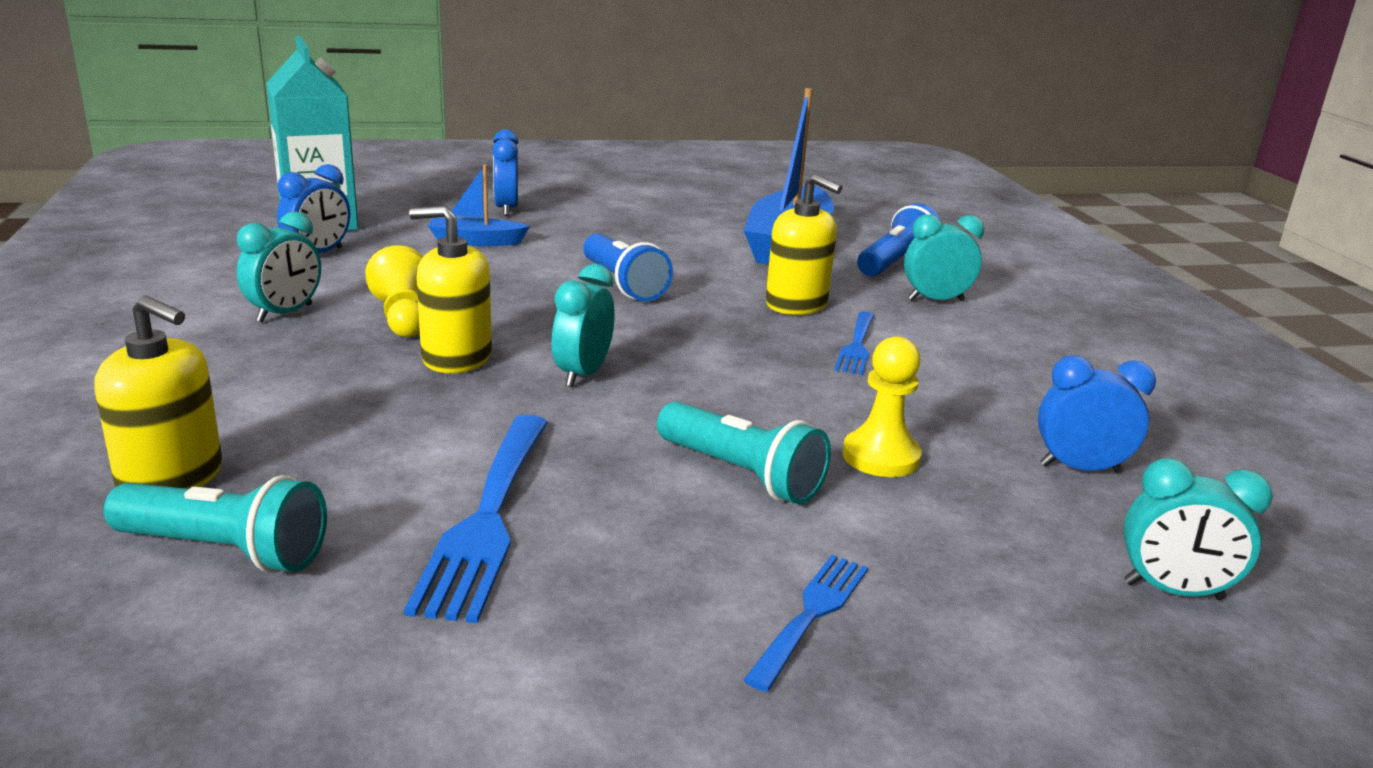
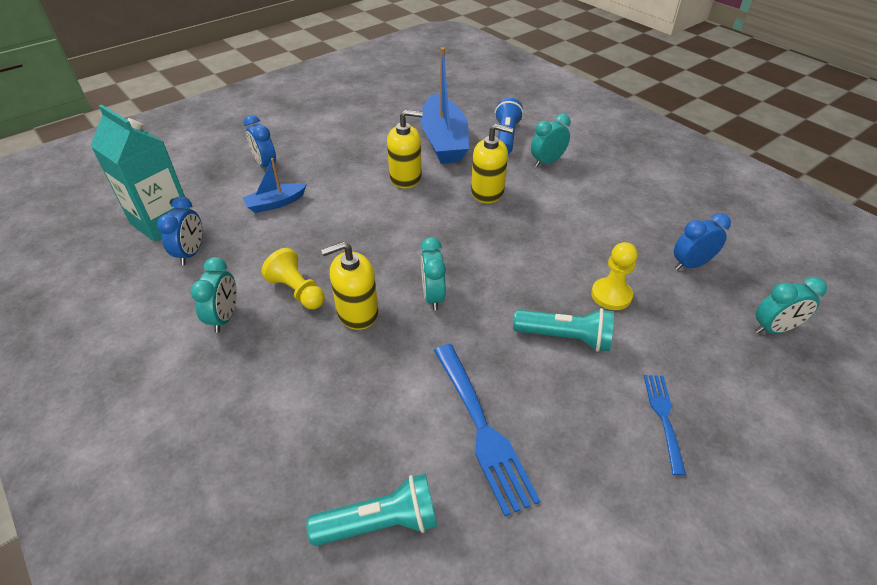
camera: 25 degrees left, 20 degrees up
yellow soap dispenser [94,295,222,489] -> yellow soap dispenser moved to [387,110,423,189]
blue flashlight [583,233,673,301] -> none
blue fork [834,311,874,375] -> none

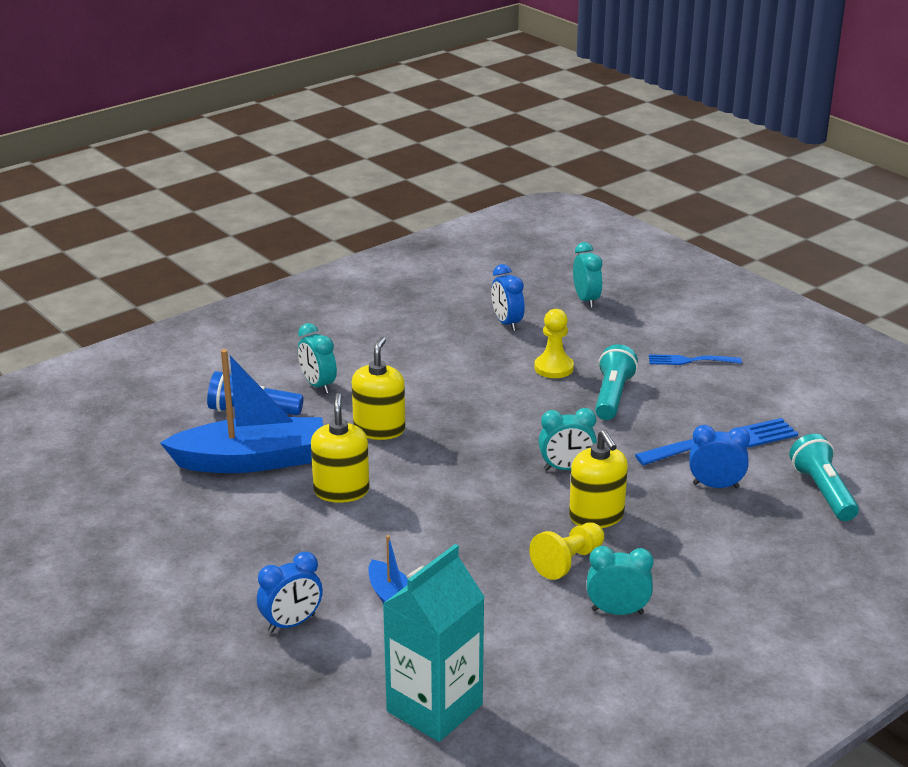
camera: 90 degrees left, 15 degrees down
blue clock [157,196,203,265] -> blue clock moved to [689,425,750,489]

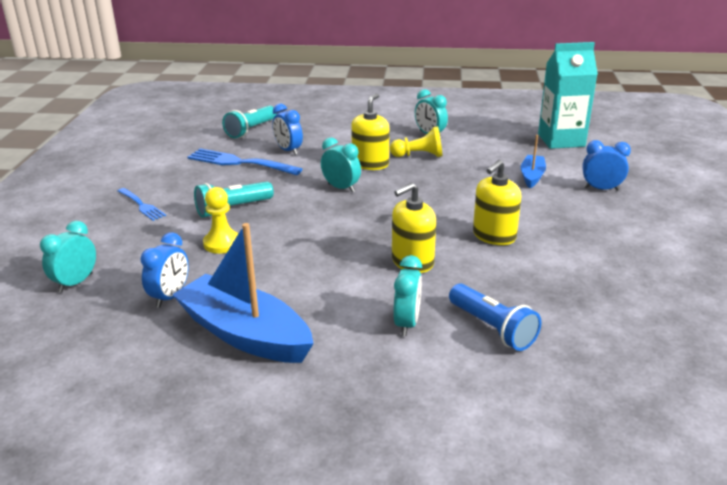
camera: 135 degrees left, 0 degrees up
blue boat [160,349,323,473] -> blue boat moved to [172,223,314,363]

